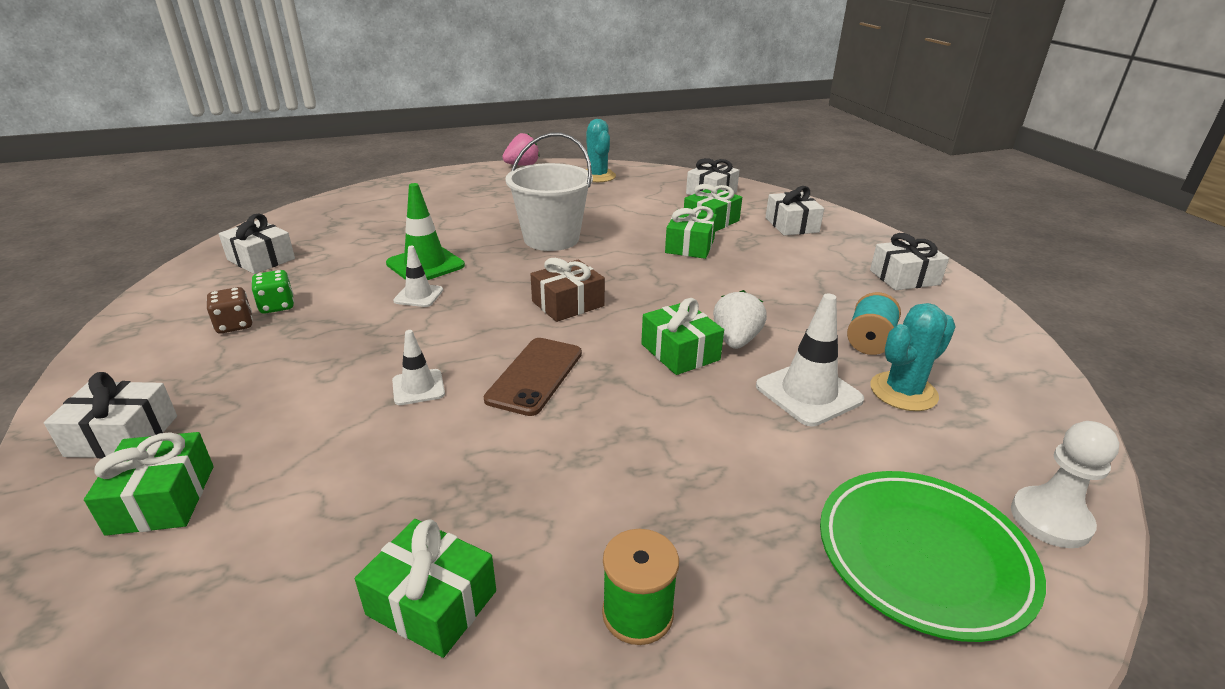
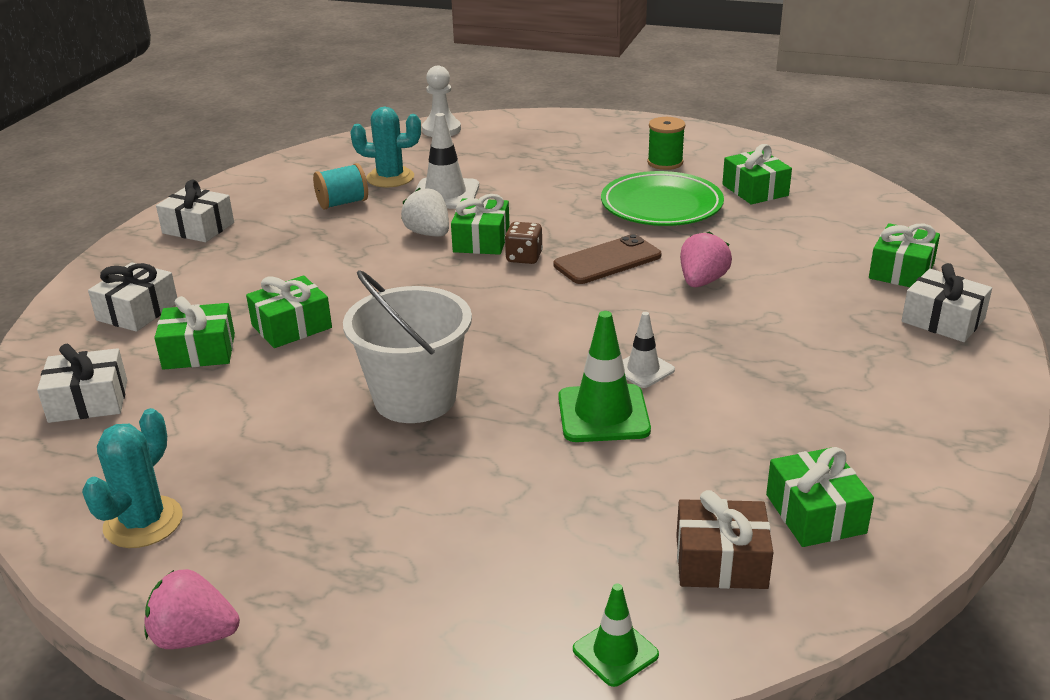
camera: 140 degrees left, 0 degrees up
brown dice [206,287,253,334] -> brown dice moved to [505,222,543,264]
white gift [219,213,295,274] -> green gift [766,447,874,547]
green dice [251,270,294,314] -> none
white traffic cone [392,330,445,405] -> pink strawberry [680,231,732,288]
brown gift [531,258,605,322] -> brown gift moved to [676,490,773,589]
white strawberry [713,290,767,349] -> white strawberry turned 90 degrees clockwise [401,188,449,237]
green plate [820,471,1046,642] -> green plate moved to [601,171,724,226]
none -> green traffic cone [573,583,659,687]

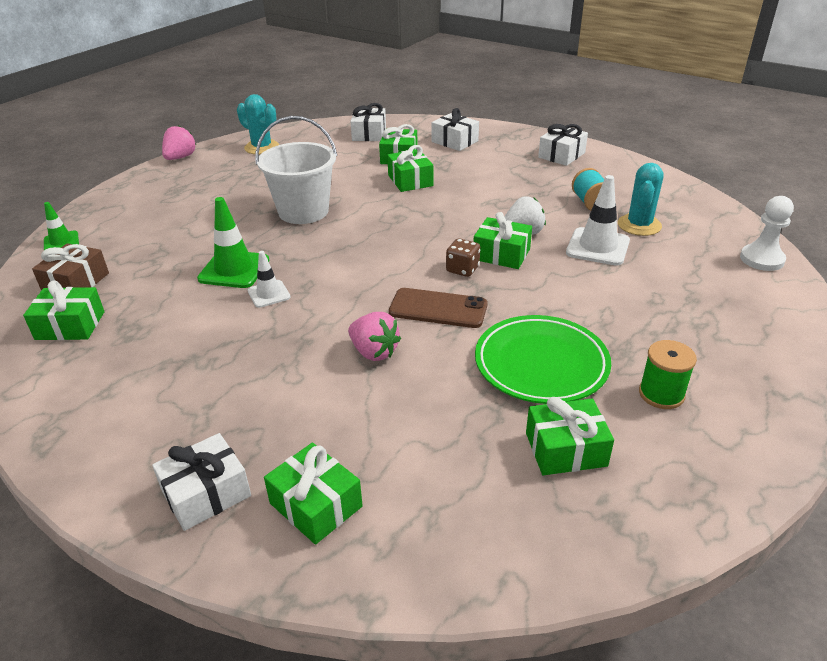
camera: 105 degrees right, 5 degrees up
brown phone [554,234,661,284] -> brown phone turned 60 degrees counterclockwise [389,288,487,328]

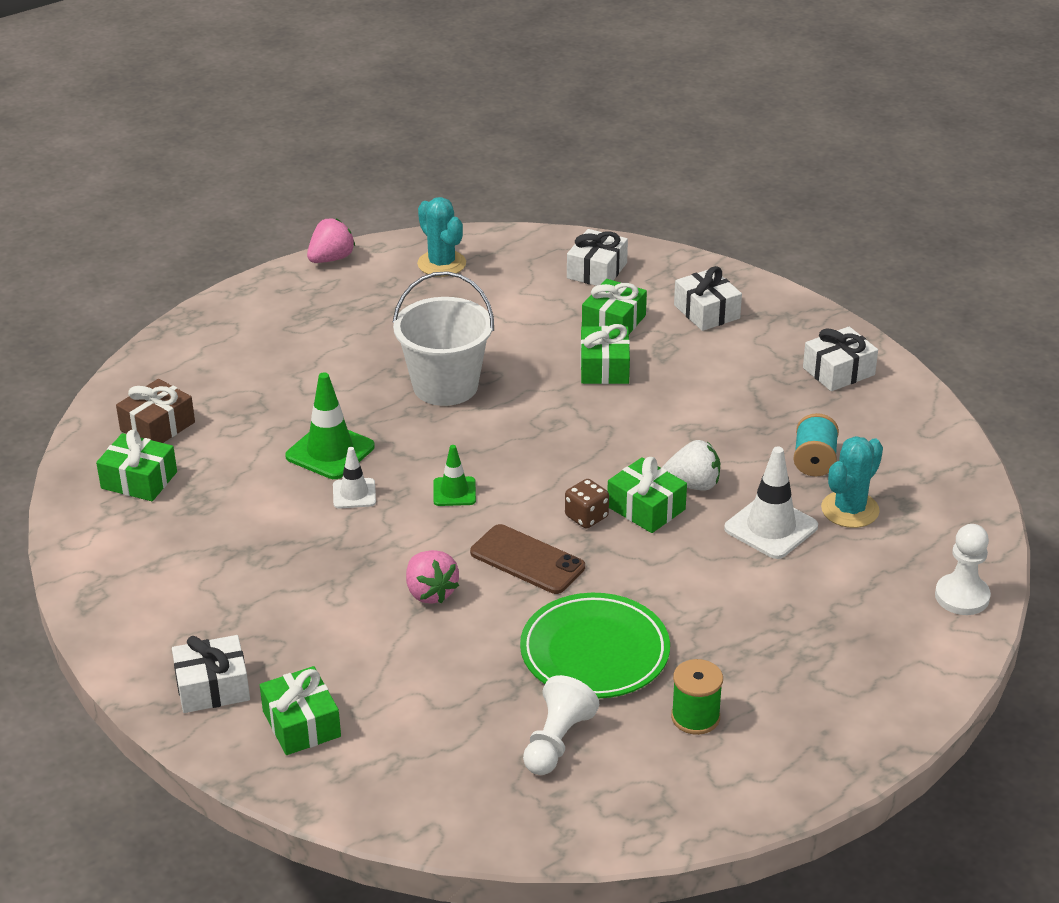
camera: 20 degrees right, 0 degrees up
green traffic cone [44,202,79,250] -> green traffic cone moved to [433,445,476,506]
green gift [526,397,614,475] -> white pawn [523,675,599,775]

